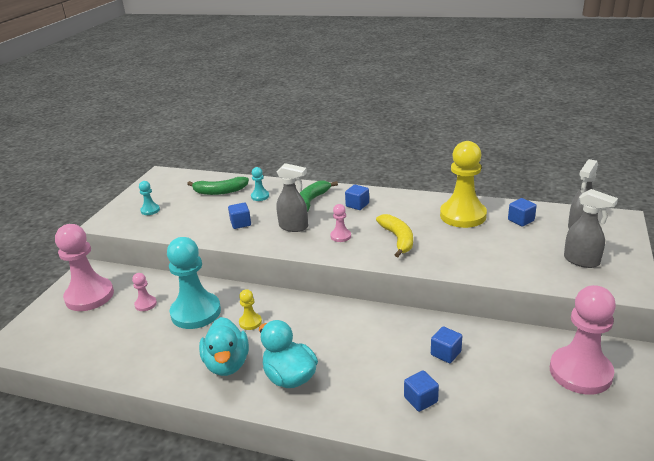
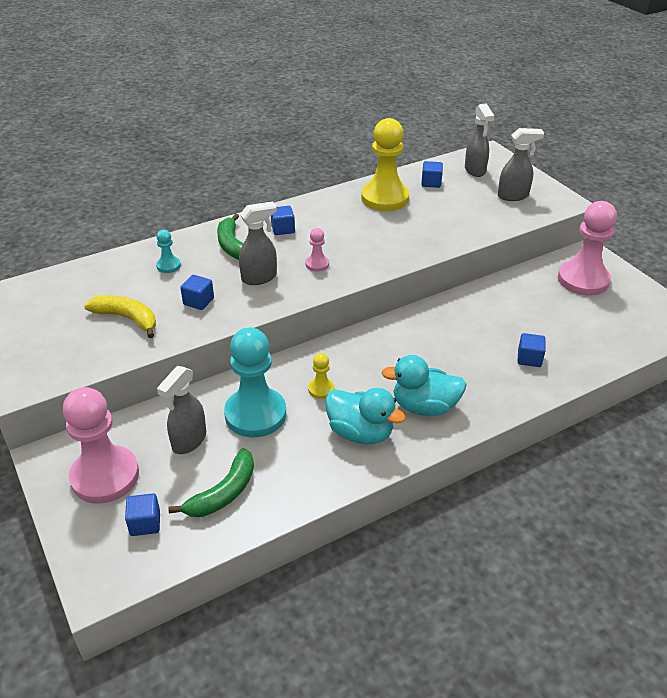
camera: 50 degrees left, 10 degrees up
pink pawn [132,273,157,311] -> grey spray bottle [157,366,206,454]
turquoise pawn [139,181,160,215] -> none
green banana [187,177,249,195] -> green banana moved to [168,448,254,517]
yellow banana [376,214,413,257] -> yellow banana moved to [84,295,156,338]
blue cube [431,327,462,363] -> blue cube moved to [125,493,160,536]

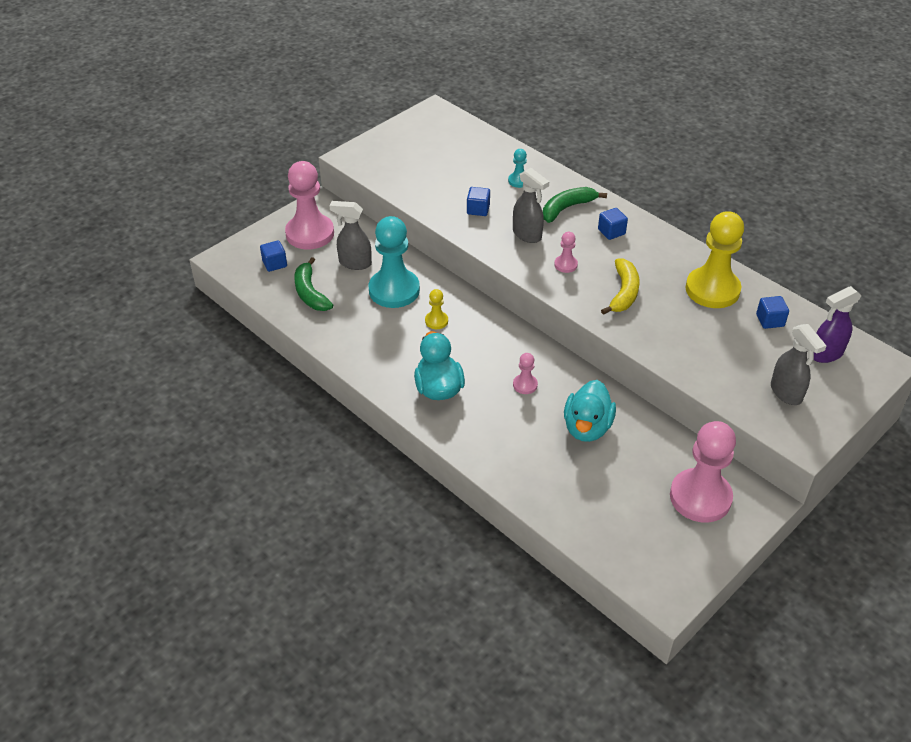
camera: 75 degrees right, 5 degrees up
yellow banana [84,295,156,338] -> yellow banana moved to [601,258,639,315]
green banana [168,448,254,517] -> green banana turned 45 degrees clockwise [294,257,333,311]
turquoise duck [325,388,406,445] -> turquoise duck moved to [564,380,616,442]
grey spray bottle [465,103,494,177] -> purple spray bottle [813,286,862,363]
blue cube [517,333,546,367] -> none
none -> pink pawn [513,353,538,394]

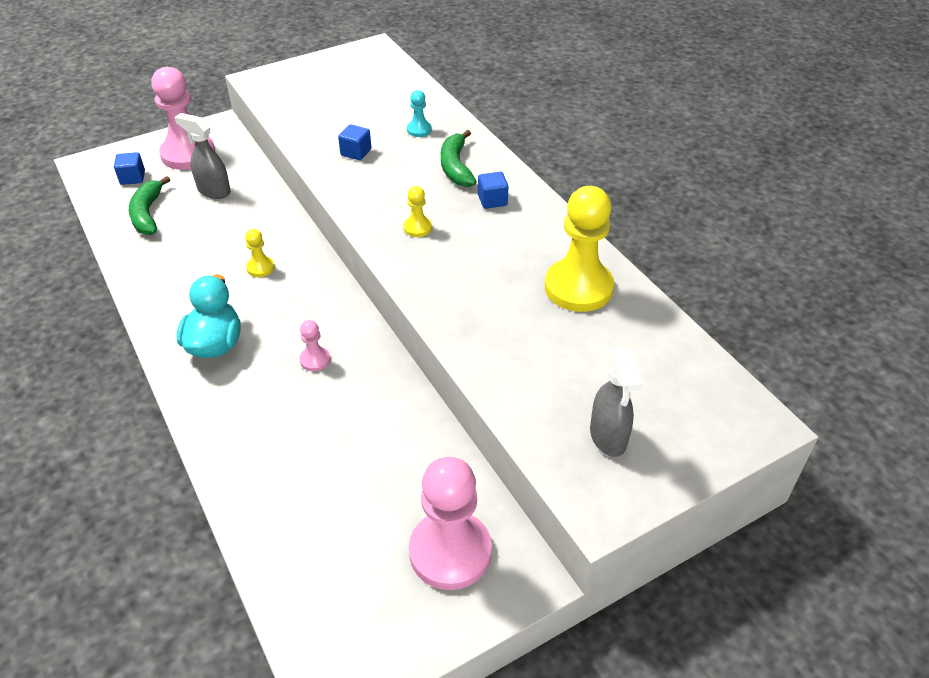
camera: 15 degrees right, 0 degrees up
turquoise pawn [369,216,420,308] -> none
grey spray bottle [513,168,549,243] -> none
green banana [543,187,607,223] -> green banana turned 75 degrees counterclockwise [441,130,477,187]
pink pawn [554,232,578,273] -> yellow pawn [404,186,432,237]
turquoise duck [564,380,616,442] -> none
yellow banana [601,258,639,315] -> none
blue cube [756,296,789,329] -> none
purple spray bottle [813,286,862,363] -> none

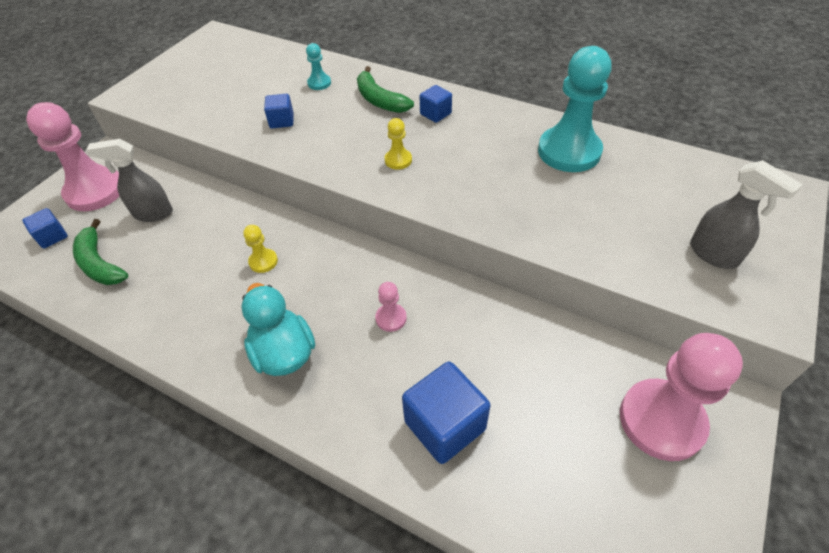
camera: 30 degrees left, 5 degrees up
yellow pawn [545,186,614,312] -> turquoise pawn [538,46,612,172]
none -> blue cube [402,362,491,464]

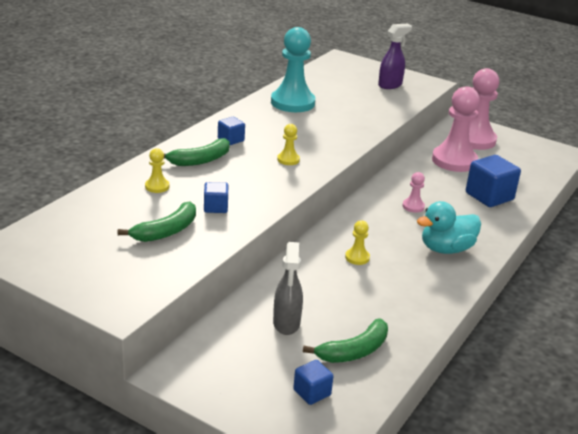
camera: 90 degrees left, 20 degrees down
pink pawn [26,102,119,211] -> pink pawn moved to [432,86,480,172]
turquoise pawn [306,43,331,90] -> yellow pawn [145,148,169,193]
grey spray bottle [690,160,803,269] -> purple spray bottle [378,24,412,89]
none -> green banana [117,202,196,242]

